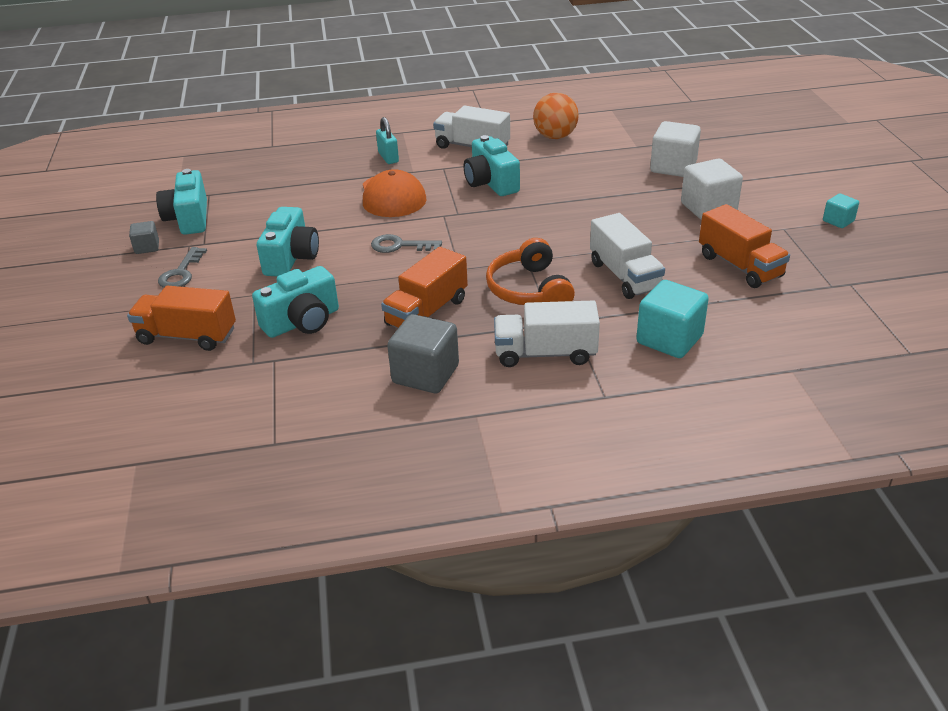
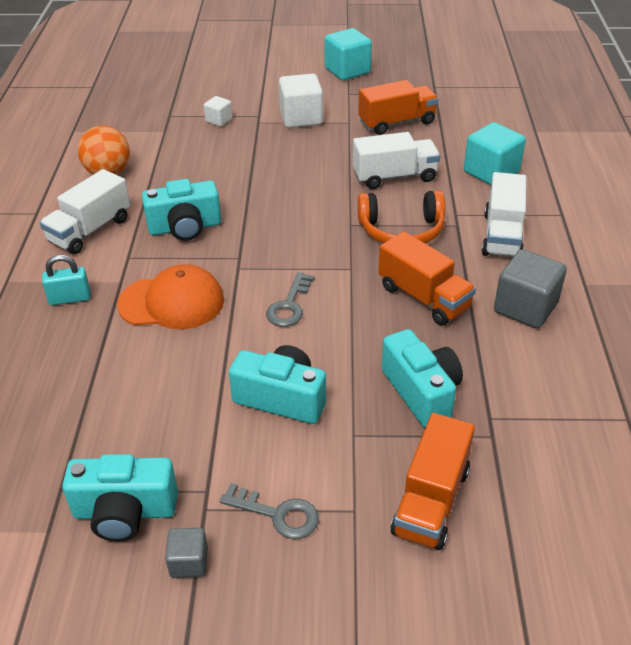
camera: 80 degrees left, 5 degrees up
white cube [650,121,701,177] -> white cube [204,96,233,127], size x0.54
turquoise cube [823,194,859,228] -> turquoise cube [325,28,372,80], size x1.86

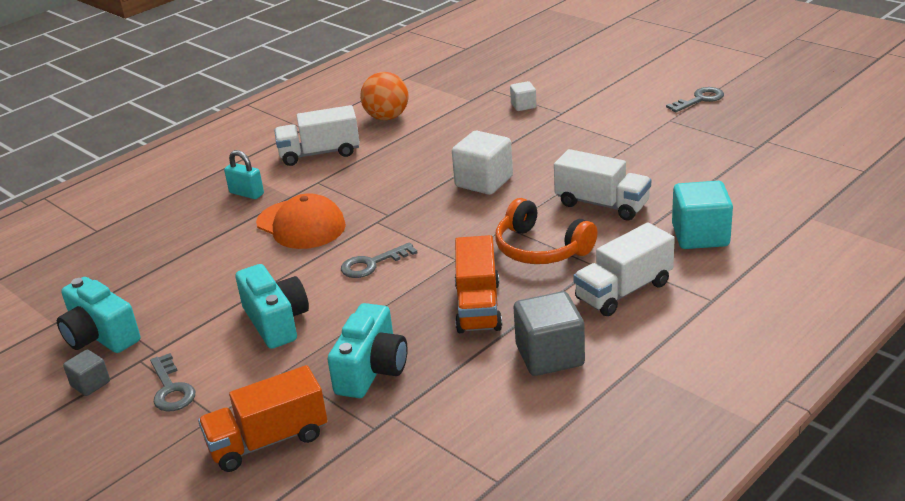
camera: 45 degrees right, 10 degrees down
turquoise camera [142,179,221,241] -> none
white cube [279,74,323,128] -> white cube moved to [452,131,513,195]
turquoise cube [325,28,372,80] -> grey key [666,87,724,112]
orange truck [358,80,438,135] -> none

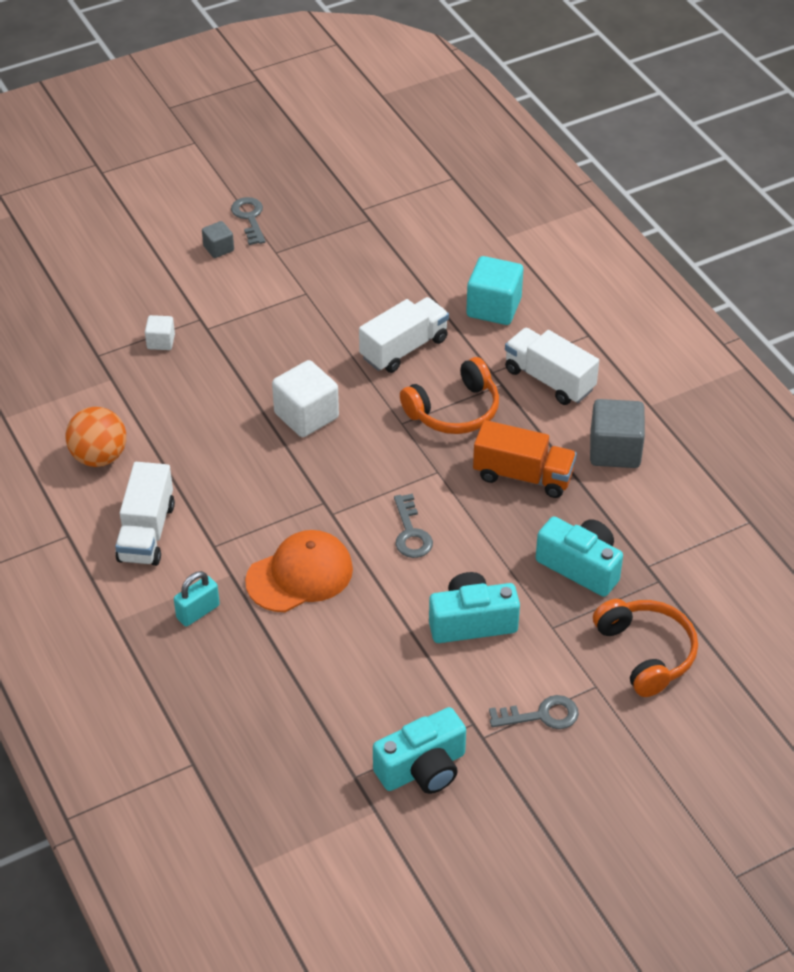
camera: 75 degrees left, 15 degrees up
grey cube [63,350,110,396] -> grey cube moved to [202,221,234,258]
orange truck [198,365,328,472] -> orange headphones [593,599,698,697]
white truck [573,223,675,316] -> white truck turned 150 degrees clockwise [505,328,599,405]

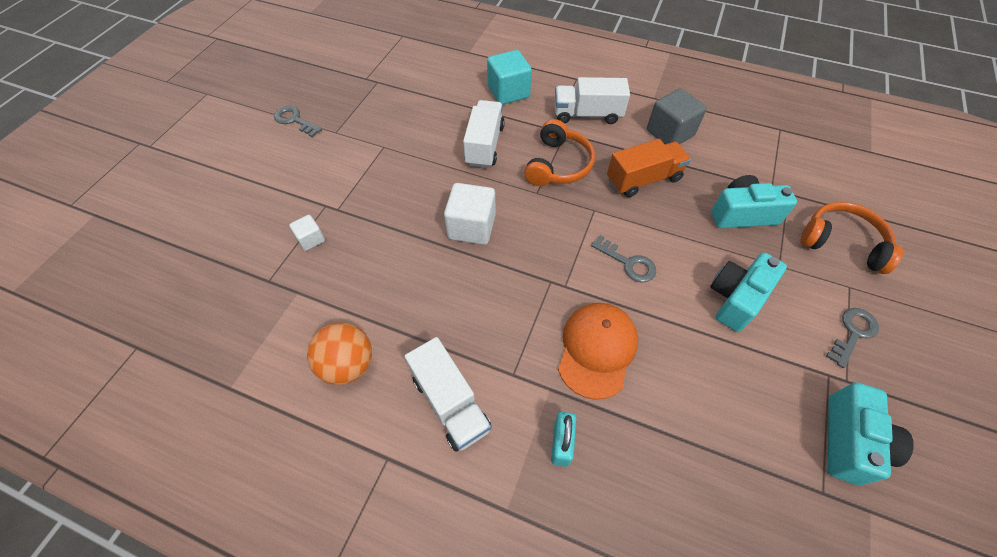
camera: 40 degrees left, 10 degrees up
grey cube [202,221,234,258] -> none

